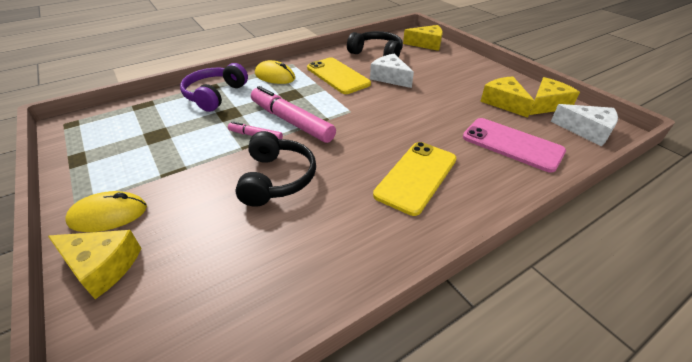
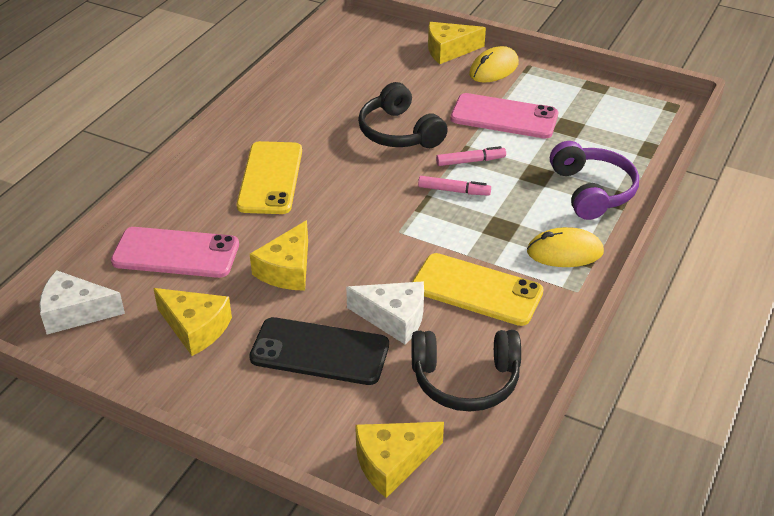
camera: 150 degrees right, 0 degrees up
pink marker [251,86,336,143] -> pink marker [418,176,491,196], size x0.50
yellow cheese [529,77,580,115] -> yellow cheese moved to [250,220,308,291]
none -> black phone [249,317,389,385]
none -> pink phone [451,93,558,139]

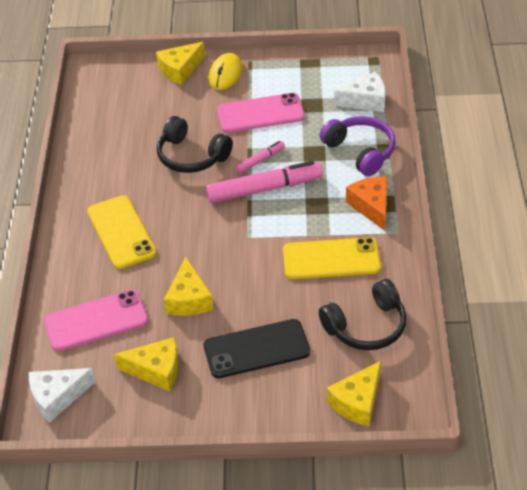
camera: 25 degrees left, 5 degrees up
white cheese [346,281,424,345] -> white cheese moved to [334,72,386,112]
pink marker [418,176,491,196] -> pink marker [206,161,323,203], size x2.01
yellow mouse [527,227,604,267] -> orange cheese [346,176,387,231]

